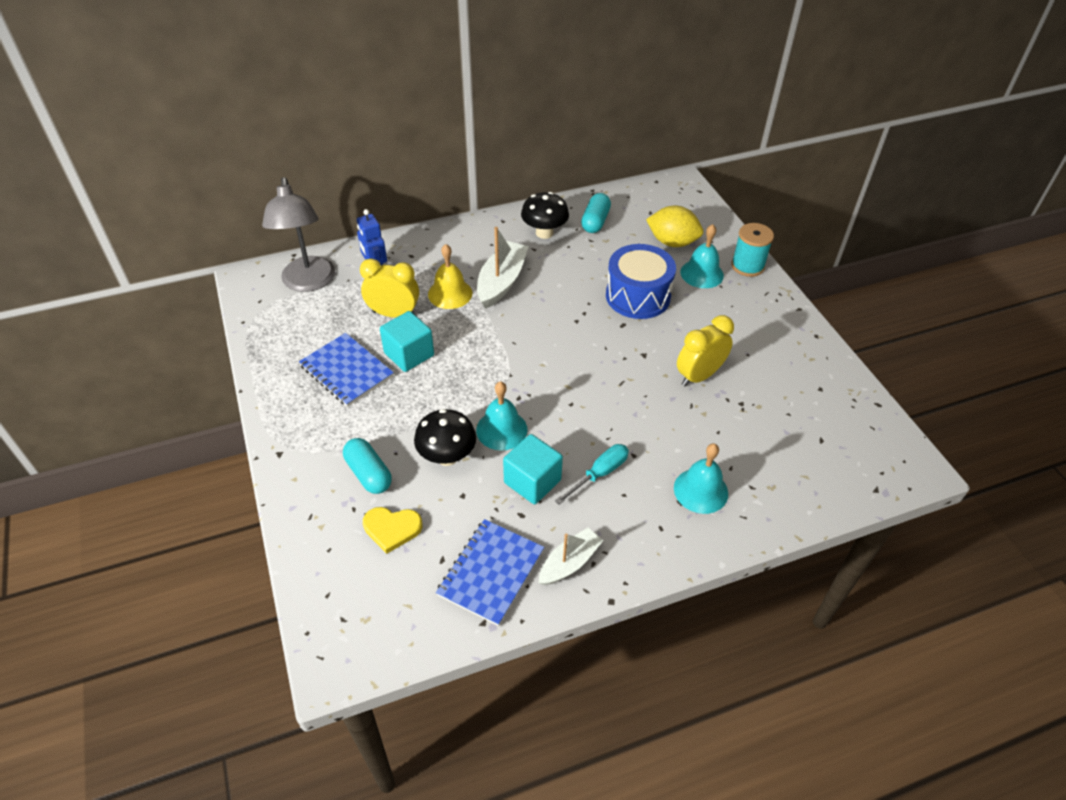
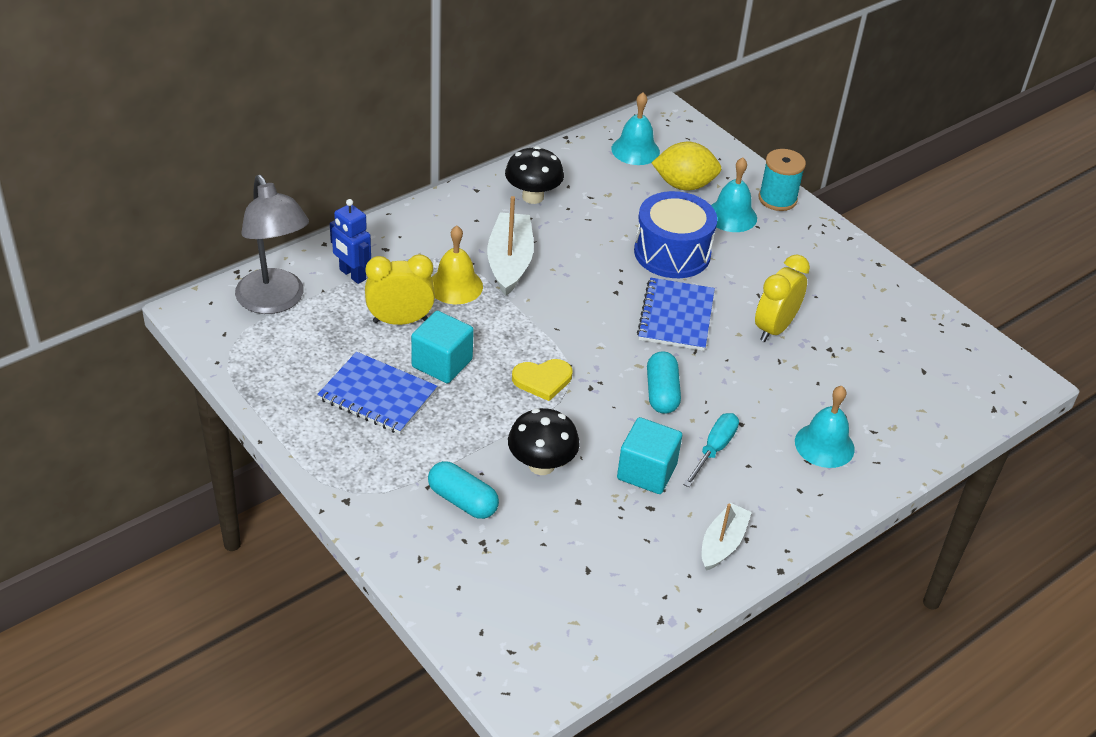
camera: 20 degrees left, 5 degrees down
yellow heart [363,507,422,554] -> yellow heart moved to [512,359,572,401]
blue notebook [436,519,544,626] -> blue notebook moved to [637,278,715,351]
turquoise bell [476,381,528,451] -> turquoise bell moved to [611,92,660,165]
turquoise capsule [581,193,611,233] -> turquoise capsule moved to [647,351,681,414]

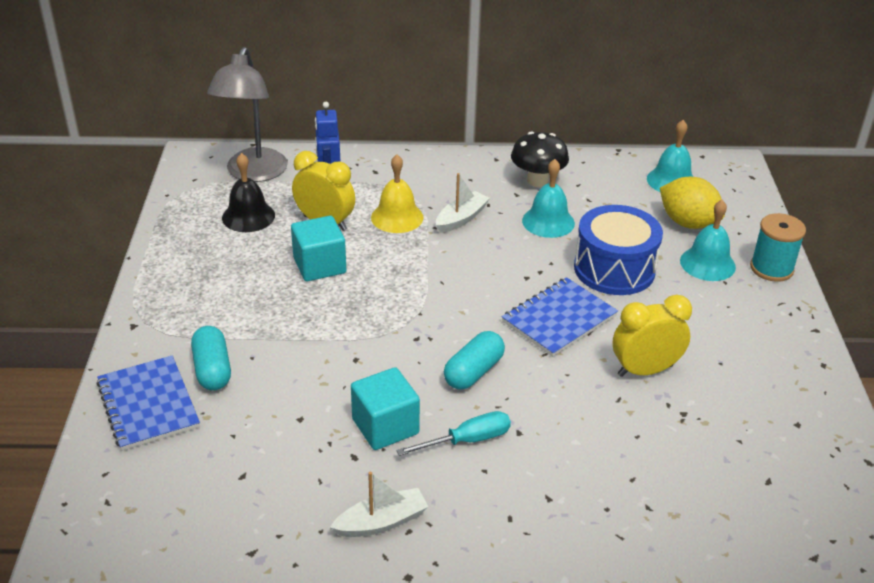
camera: 40 degrees right, 5 degrees down
blue notebook [317,352,437,434] -> blue notebook moved to [96,355,200,451]
white boat [487,196,534,296] -> white boat [436,173,490,233], size x0.64
black mushroom [508,408,580,475] -> none
yellow heart [512,359,572,401] -> none
turquoise bell [795,386,855,468] -> turquoise bell moved to [522,159,575,238]
none -> black bell [222,153,275,232]

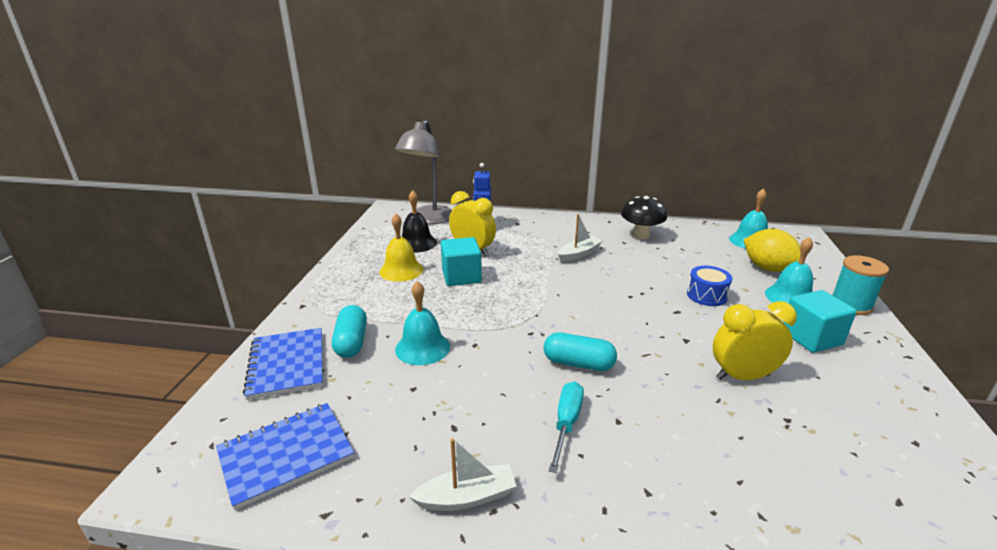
camera: 10 degrees right, 10 degrees down
turquoise cube [351,367,420,450] -> turquoise cube moved to [783,290,857,353]
yellow bell [371,154,423,233] -> yellow bell moved to [379,214,423,282]
turquoise screwdriver [397,411,511,456] -> turquoise screwdriver turned 60 degrees counterclockwise [549,382,584,473]
turquoise capsule [444,331,505,390] -> turquoise capsule turned 60 degrees clockwise [544,332,617,371]
blue notebook [502,277,618,357] -> blue notebook moved to [216,403,354,510]
turquoise bell [522,159,575,238] -> turquoise bell moved to [395,281,450,365]
blue drum [574,205,663,295] -> blue drum [687,266,732,306], size x0.56

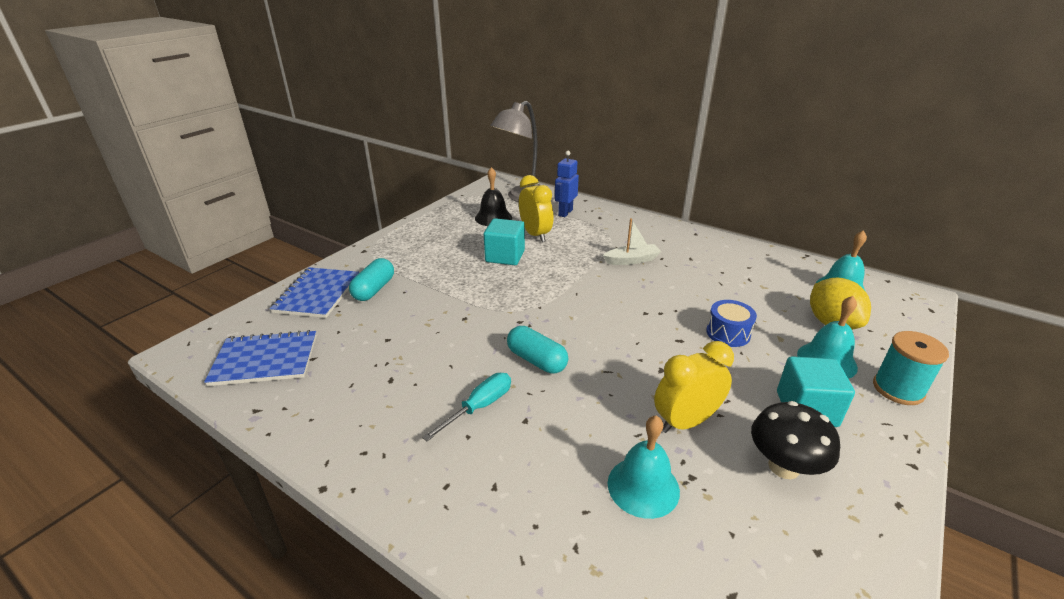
camera: 25 degrees right, 5 degrees up
yellow bell [379,214,423,282] -> none
turquoise bell [395,281,450,365] -> turquoise bell moved to [608,415,680,519]
white boat [408,438,516,511] -> none
black mushroom [621,196,667,239] -> black mushroom moved to [751,401,840,479]
yellow clock [713,301,797,380] -> yellow clock turned 45 degrees counterclockwise [654,341,734,433]

